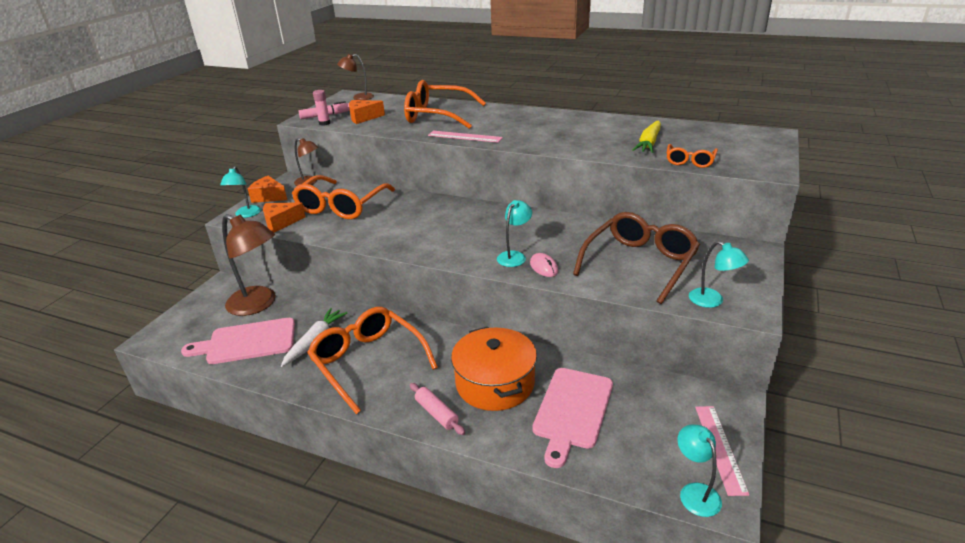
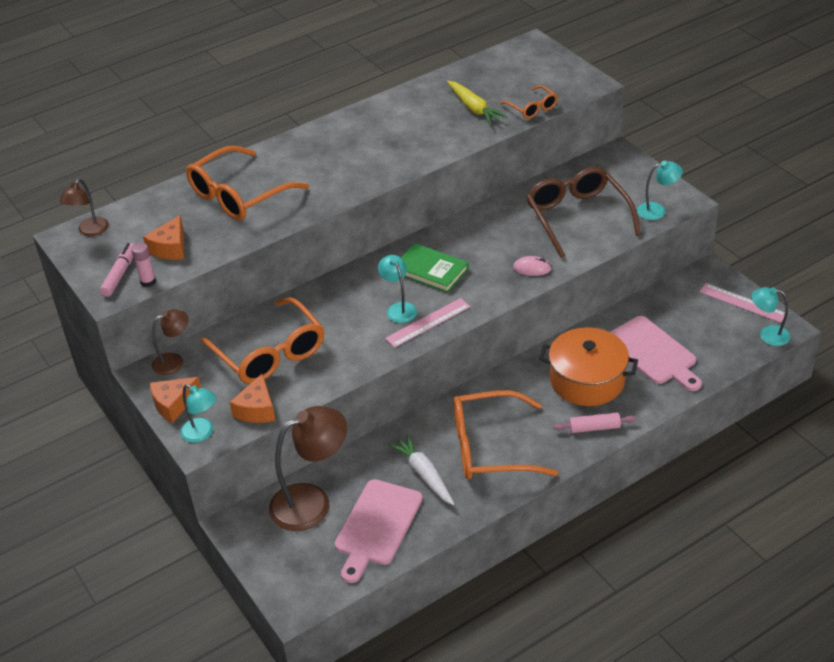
camera: 55 degrees left, 10 degrees up
pink ruler [428,131,503,143] -> pink ruler moved to [385,298,470,348]
turquoise lamp [497,200,532,267] -> turquoise lamp moved to [378,255,417,323]
none -> green book [401,243,469,293]

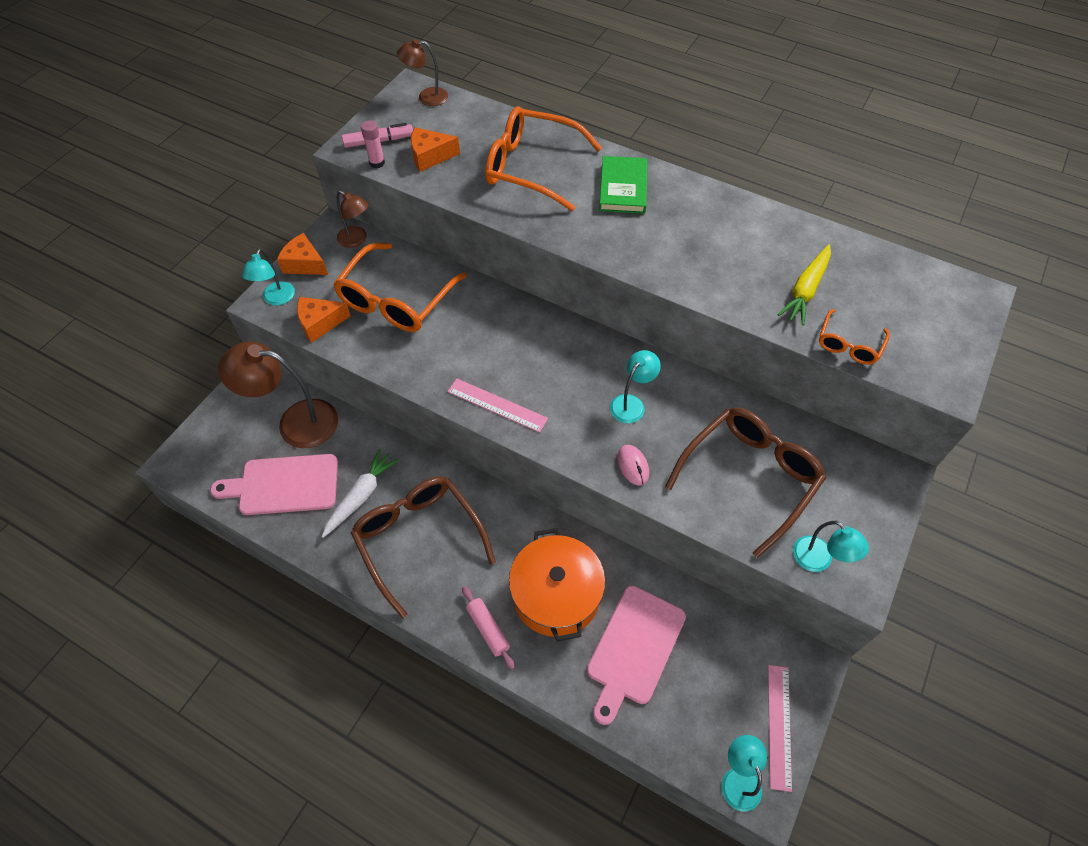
camera: 60 degrees right, 15 degrees up
brown lamp [269,406,347,531] -> brown lamp turned 150 degrees clockwise [218,341,338,448]
turquoise lamp [378,255,417,323] -> turquoise lamp moved to [610,350,661,423]
green book [401,243,469,293] -> green book moved to [599,156,647,214]
orange glasses [453,390,558,480] -> brown glasses [351,477,496,618]

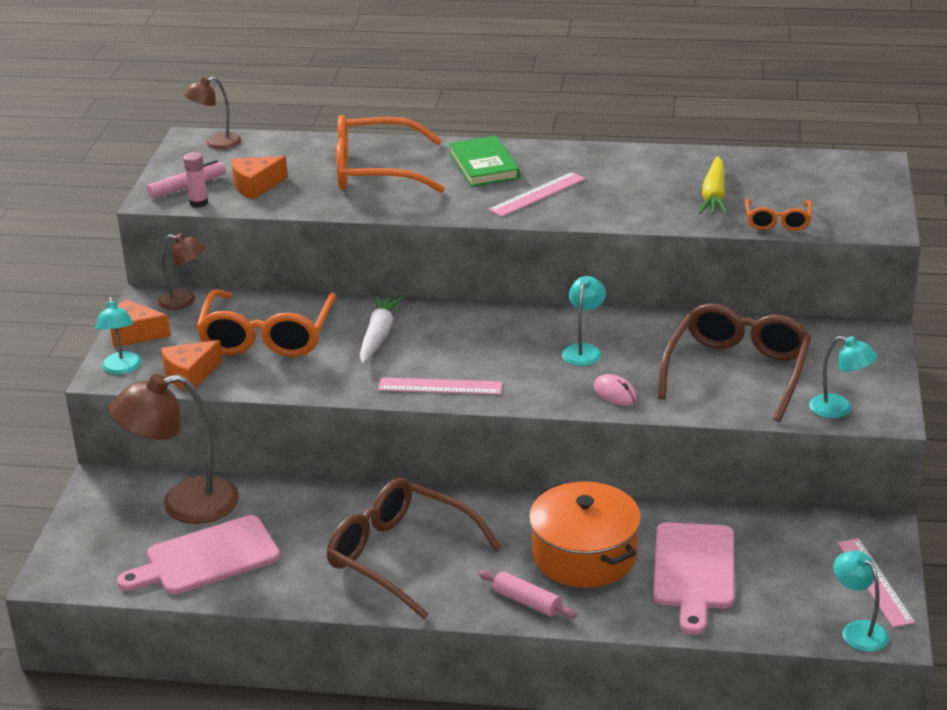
camera: 20 degrees left, 25 degrees down
white carrot [322,449,399,538] -> white carrot moved to [360,295,403,364]
none -> pink ruler [488,172,586,217]

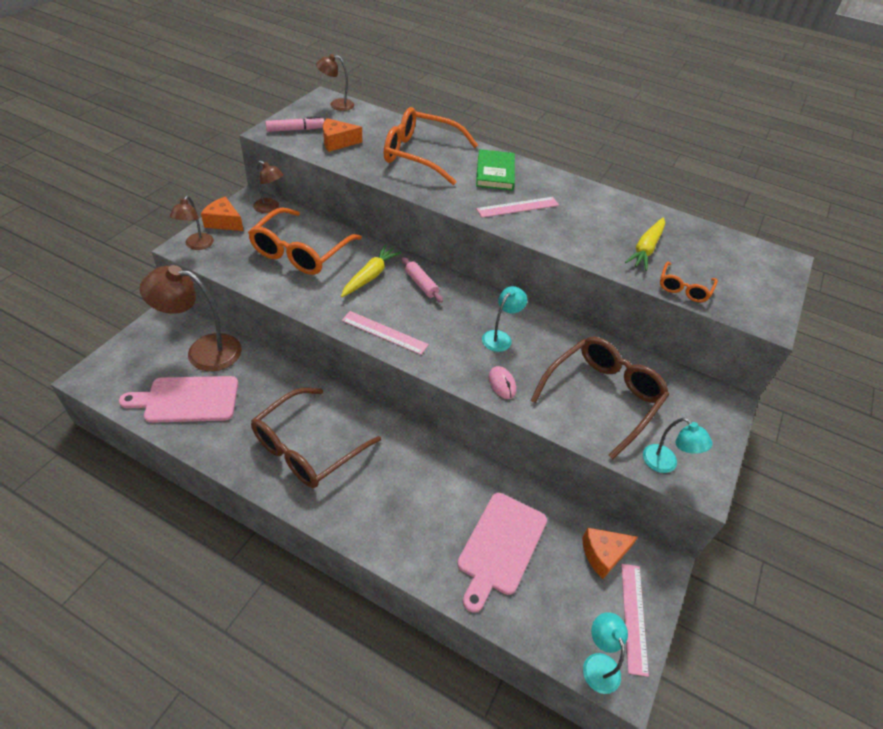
camera: 15 degrees right, 15 degrees up
turquoise lamp [96,297,142,375] -> brown lamp [170,196,214,250]
orange cheese [161,340,223,391] -> orange cheese moved to [582,528,638,579]
pink glue stick [183,152,208,208] -> none
brown glasses [327,478,502,619] -> brown glasses turned 105 degrees counterclockwise [251,388,381,488]
white carrot [360,295,403,364] -> yellow carrot [341,245,401,297]
pink rolling pin [478,570,577,618] -> pink rolling pin moved to [402,257,443,303]
orange pot [529,482,641,588] -> none

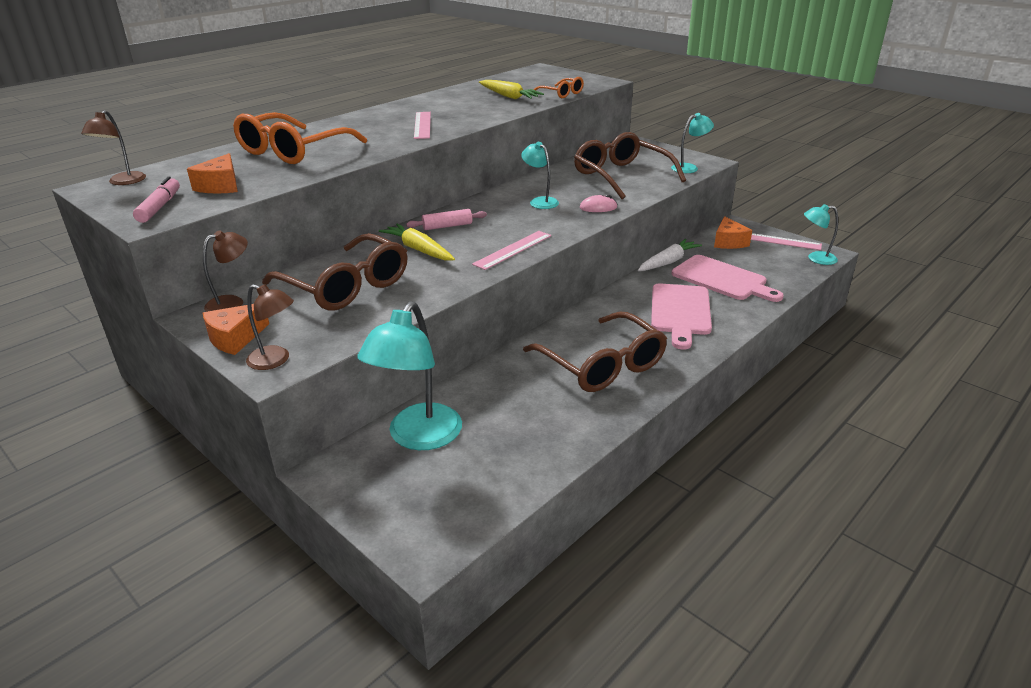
camera: 70 degrees left, 15 degrees down
pink cutting board [119,376,238,423] -> pink cutting board moved to [651,283,712,349]
brown lamp [140,265,242,371] -> turquoise lamp [357,302,462,450]
orange glasses [248,207,362,275] -> brown glasses [262,233,408,310]
green book [476,149,515,191] -> none
none -> white carrot [638,239,702,271]

